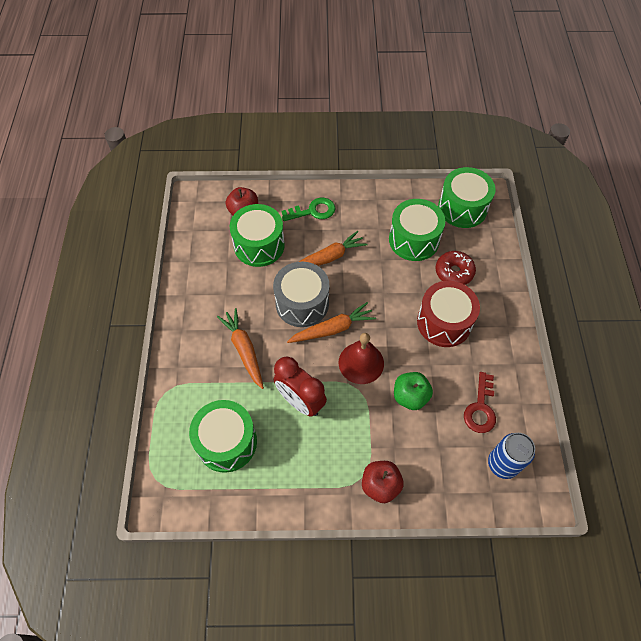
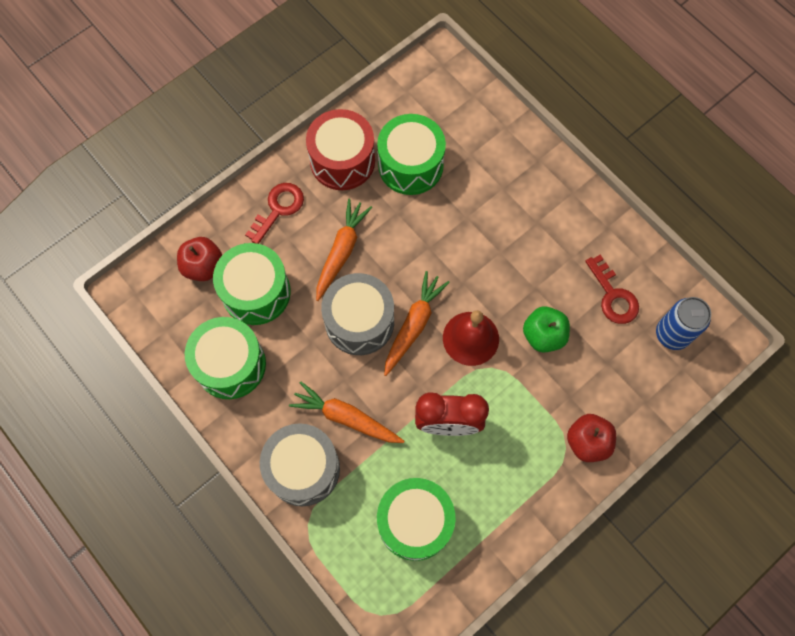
camera: 40 degrees left, 10 degrees up
green key [281,198,336,221] -> red key [245,183,304,244]
red drum [417,281,480,347] -> red drum moved to [306,109,375,190]
red donut [436,251,476,285] -> none
green drum [438,167,496,228] -> green drum moved to [185,317,266,399]
none -> grey drum [260,423,340,506]

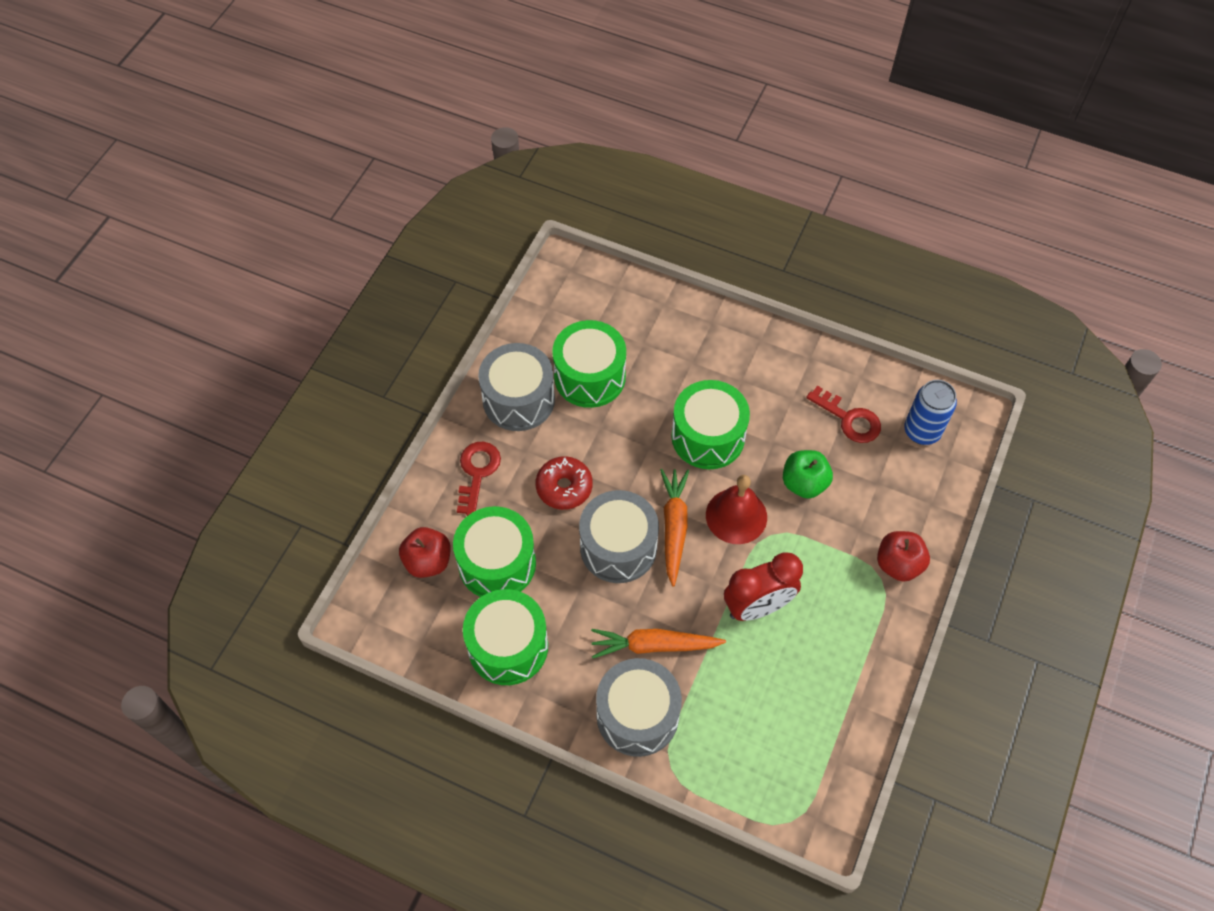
camera: 25 degrees left, 10 degrees down
red drum [306,109,375,190] -> grey drum [478,343,555,431]
orange carrot [316,199,372,301] -> red donut [536,456,593,510]
green drum [377,478,456,561] -> green drum moved to [671,380,750,469]

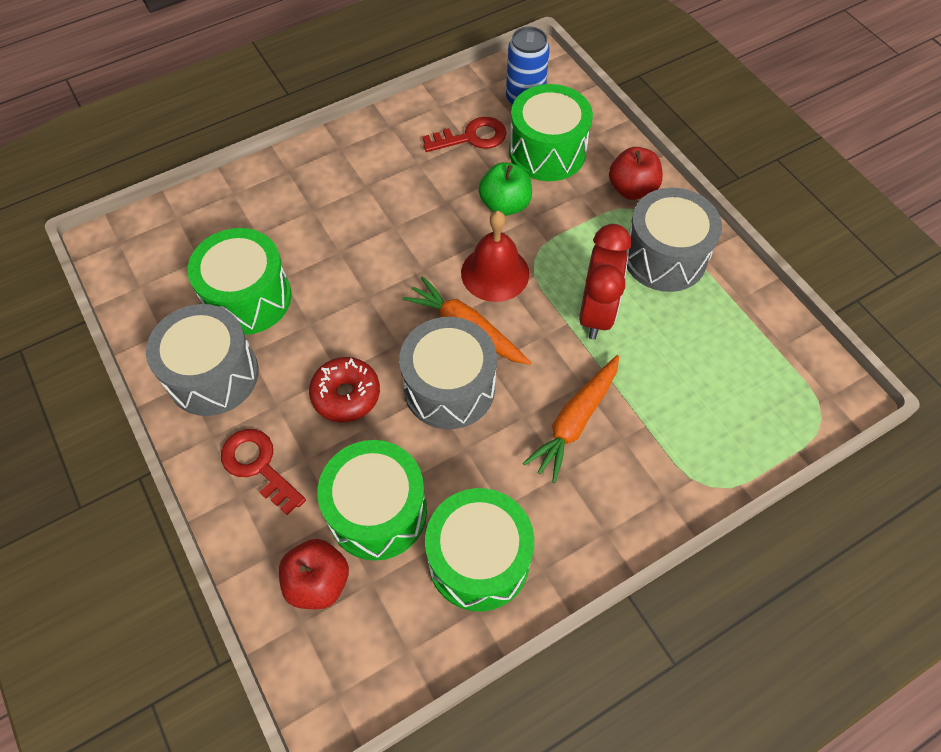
camera: 55 degrees left, 0 degrees up
grey drum [596,658,682,757] -> grey drum moved to [626,188,722,292]
green drum [671,380,750,469] -> green drum moved to [509,84,593,181]

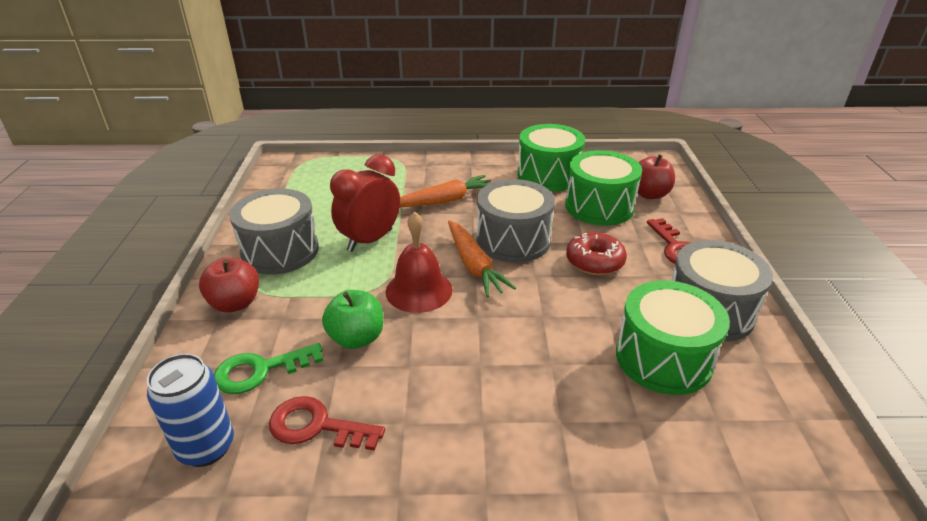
camera: 150 degrees left, 25 degrees down
green drum [509,84,593,181] -> green key [214,343,323,394]

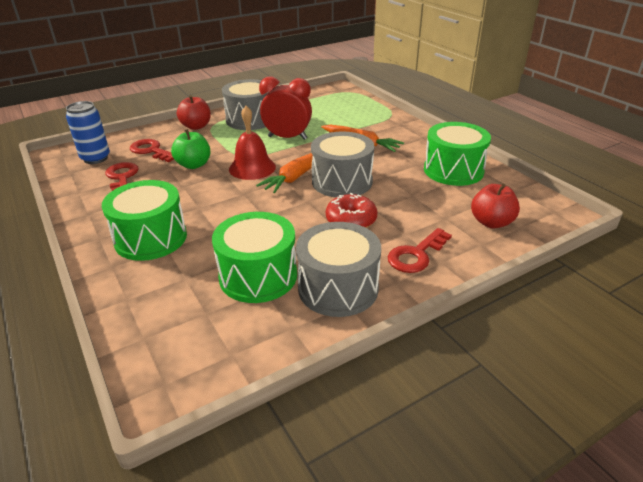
camera: 60 degrees right, 0 degrees up
green key [214,343,323,394] -> red key [130,139,174,162]
green drum [565,150,642,226] -> green drum moved to [102,180,187,261]

